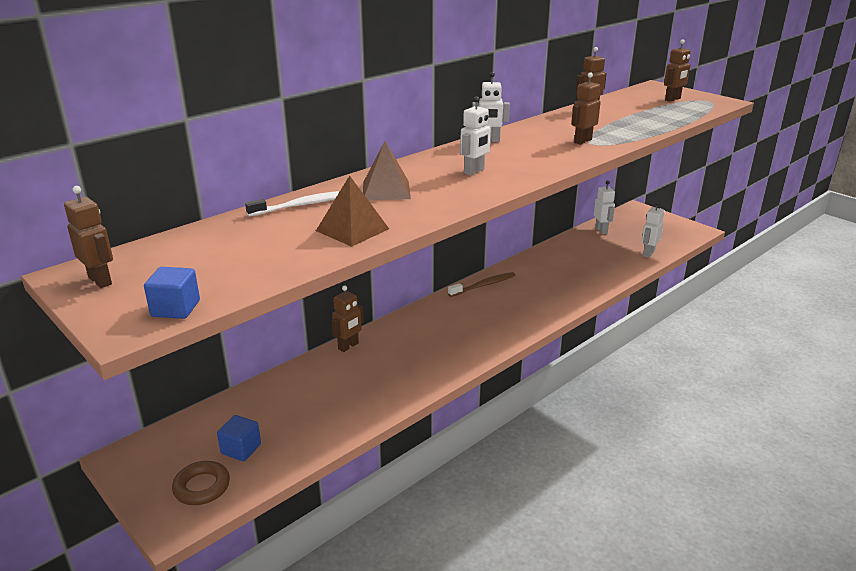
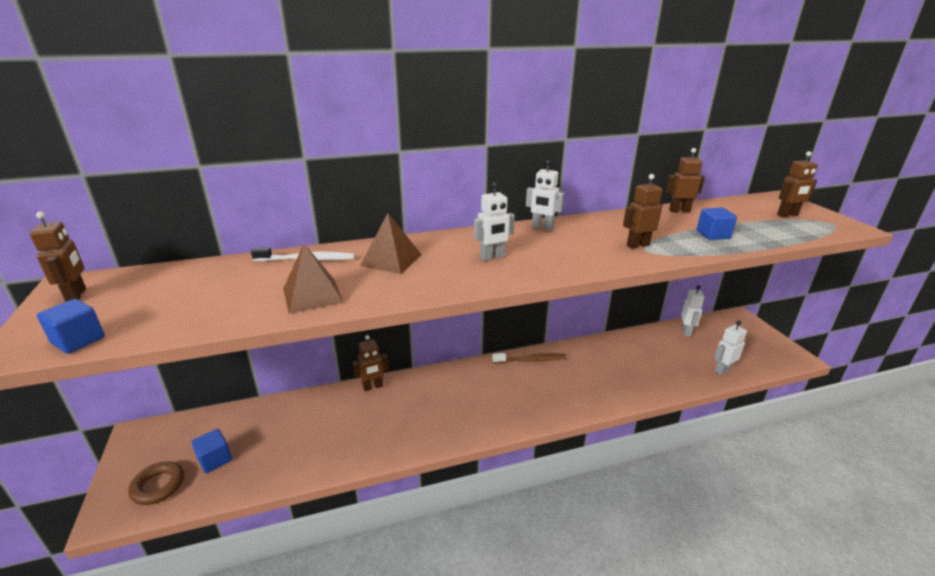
camera: 25 degrees right, 0 degrees up
none -> blue cube [697,208,737,240]

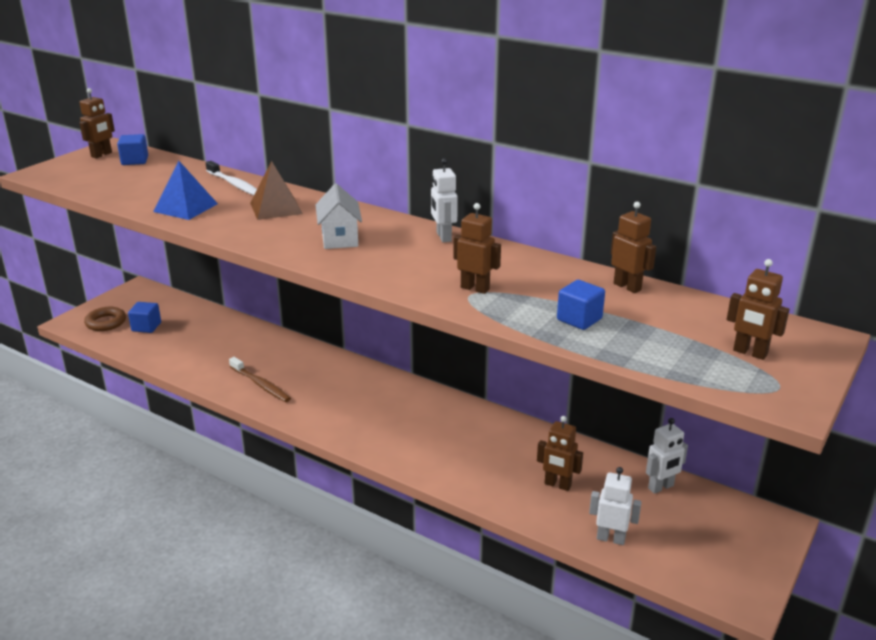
camera: 50 degrees right, 0 degrees up
blue cube [37,299,105,354] -> blue cube moved to [117,134,148,165]
brown pyramid [283,244,344,314] -> blue pyramid [153,161,218,220]
brown robot [353,335,389,391] -> brown robot moved to [537,416,583,491]
white robot [474,182,515,261] -> white house [316,183,362,249]
brown toothbrush [492,353,566,364] -> brown toothbrush moved to [229,357,291,402]

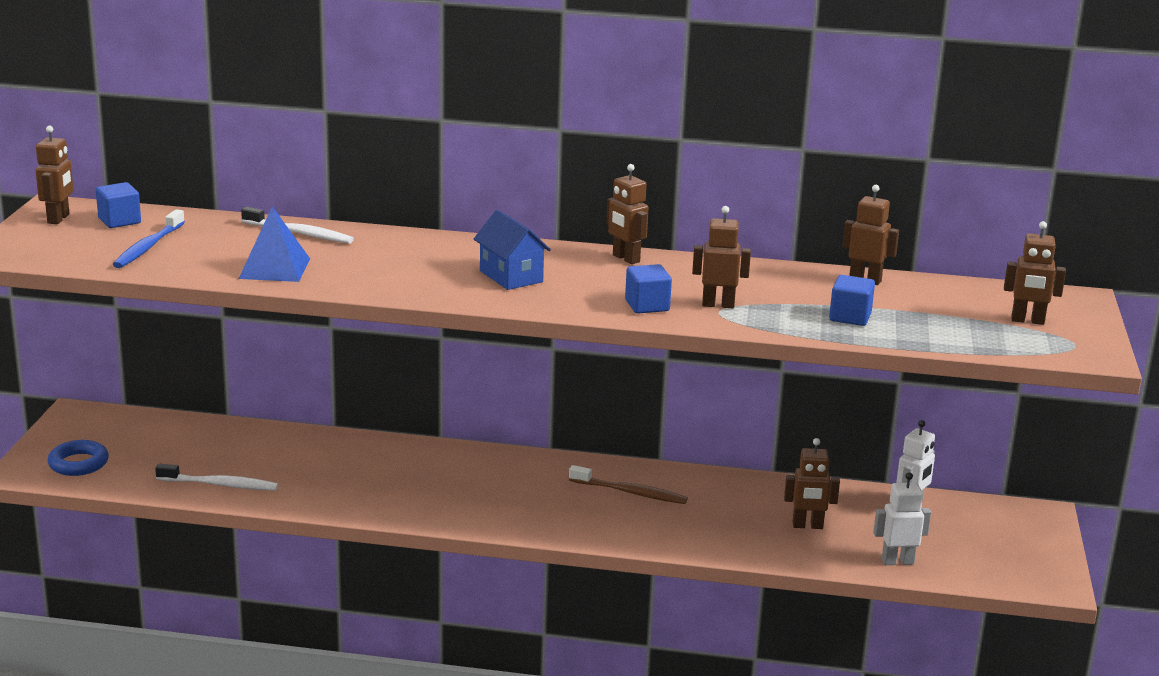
camera: 25 degrees left, 5 degrees down
brown ring [84,307,126,331] -> blue ring [47,440,109,476]
blue cube [128,302,161,333] -> blue cube moved to [625,264,672,313]
brown toothbrush [229,357,291,402] -> brown toothbrush moved to [569,465,688,504]
brown pyramid [250,161,303,220] -> none
white house [316,183,362,249] -> blue house [474,210,551,290]
white robot [431,158,458,243] -> brown robot [606,164,649,264]
none -> blue toothbrush [112,209,185,268]
none -> white toothbrush [155,464,278,491]

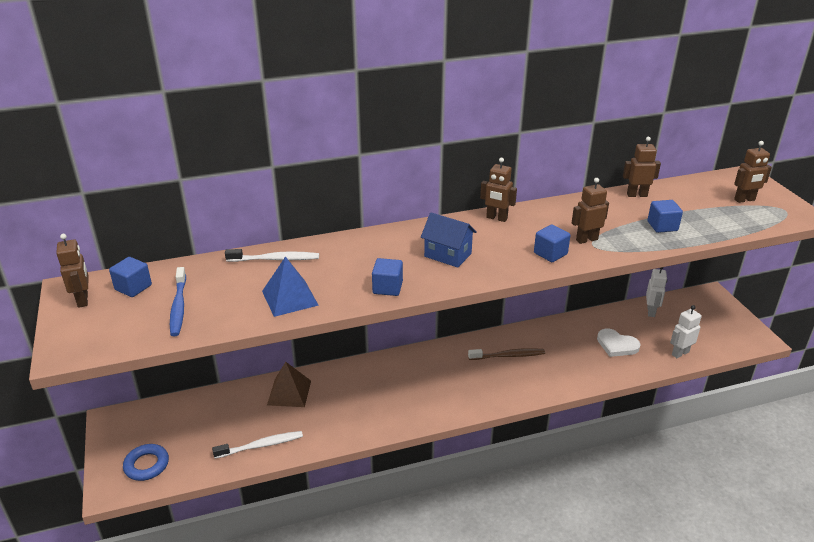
camera: 25 degrees left, 10 degrees up
brown robot [784,438,840,529] -> white heart [597,329,641,357]
none -> brown pyramid [267,362,311,407]
none -> blue cube [372,258,403,296]

